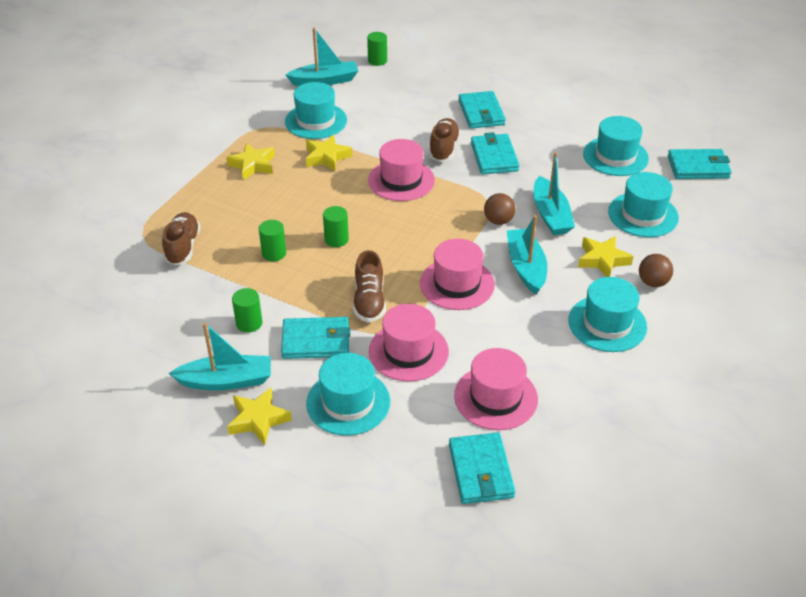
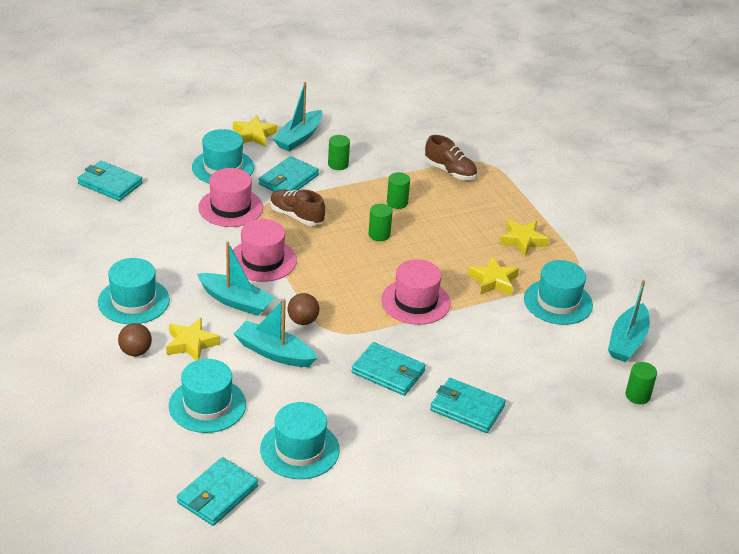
camera: 125 degrees right, 5 degrees down
brown shoe [429,118,460,162] -> none
pink hat [454,348,538,430] -> none

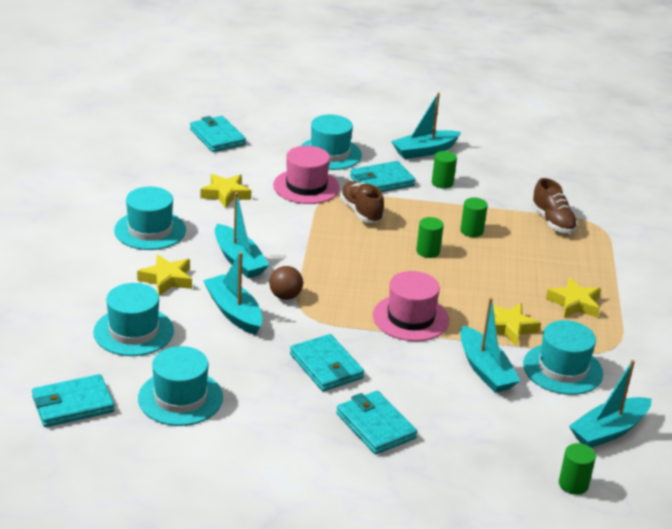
camera: 30 degrees right, 5 degrees down
brown ball [118,323,152,356] -> none
pink hat [229,219,297,282] -> none
yellow star [233,115,277,147] -> yellow star moved to [200,174,251,209]
none -> turquoise boat [460,297,520,393]

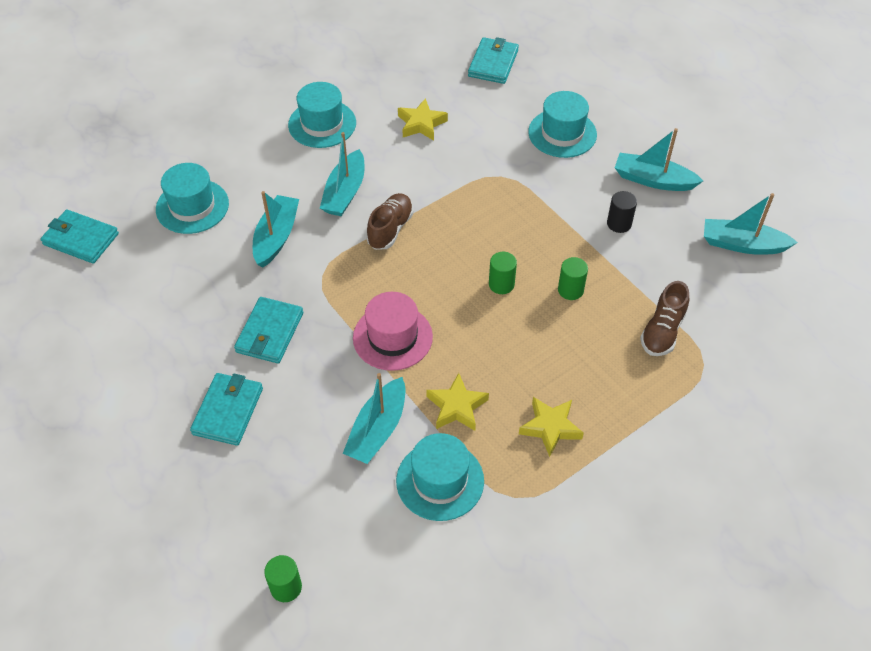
camera: 50 degrees right, 20 degrees up
yellow star [137,254,192,296] -> none
turquoise hat [138,346,223,426] -> none
brown ball [269,266,303,300] -> none
pink hat [273,146,340,204] -> none
brown shoe [340,181,384,223] -> brown shoe moved to [366,193,414,250]
turquoise wallet [350,161,415,192] -> none
green cylinder [432,151,457,189] -> black cylinder [607,191,637,233]
turquoise boat [569,360,652,448] -> turquoise boat moved to [704,193,798,255]

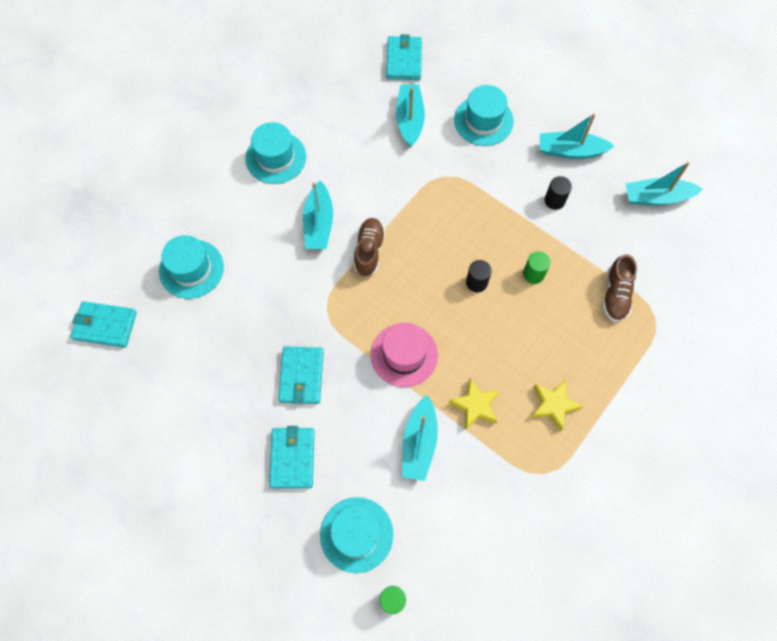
camera: 15 degrees left, 15 degrees up
turquoise boat [253,191,299,268] -> turquoise boat moved to [396,85,425,147]
turquoise hat [396,433,484,521] -> turquoise hat moved to [320,497,393,573]
yellow star [398,98,448,141] -> none
green cylinder [489,252,517,294] -> black cylinder [466,260,492,292]

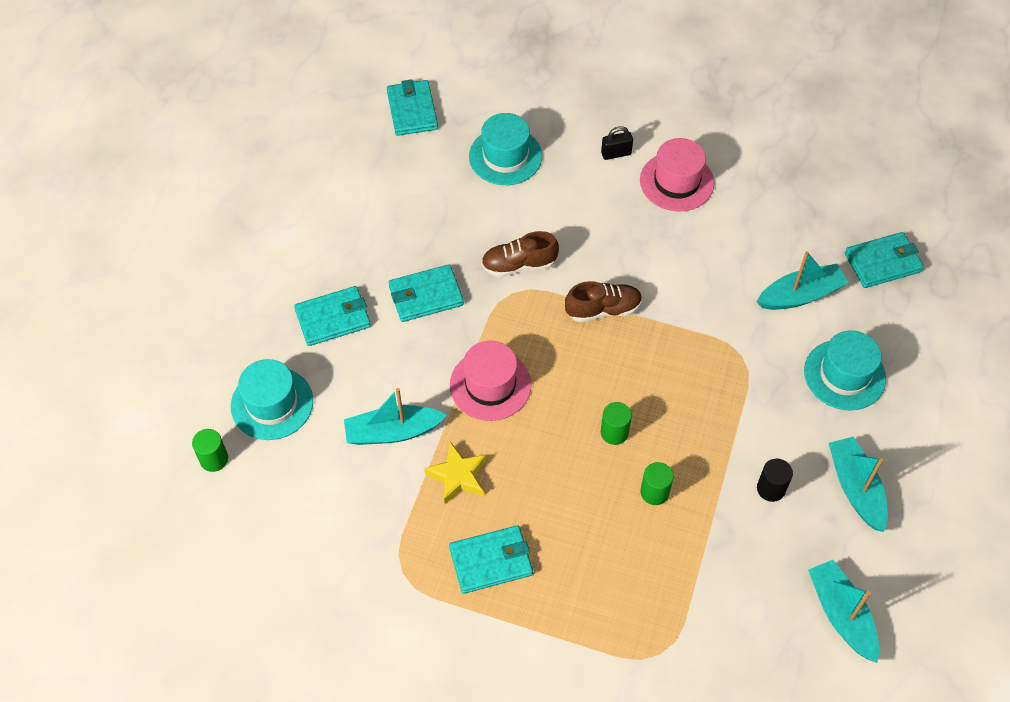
camera: 70 degrees right, 10 degrees down
turquoise hat [245,122,306,184] -> pink hat [640,138,714,211]
turquoise boat [303,181,333,249] -> none
black cylinder [466,260,492,292] -> green cylinder [601,402,632,445]
yellow star [531,380,583,432] -> turquoise wallet [449,525,533,594]
brown shoe [602,254,637,322] -> brown shoe moved to [481,231,559,277]
none -> black padlock [601,126,633,160]

